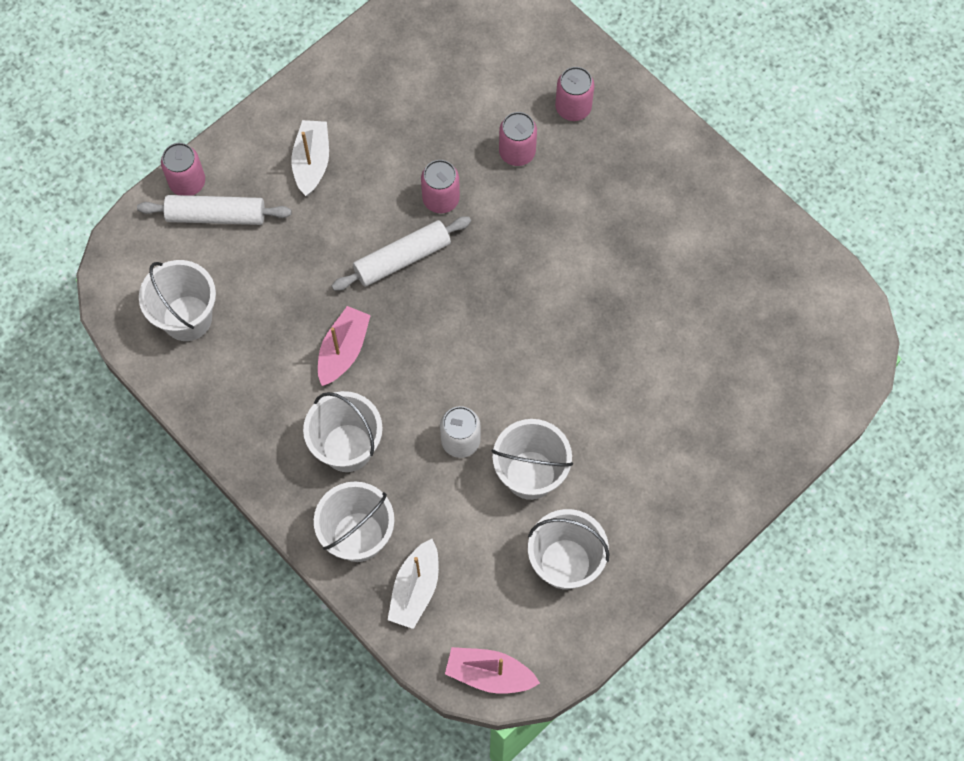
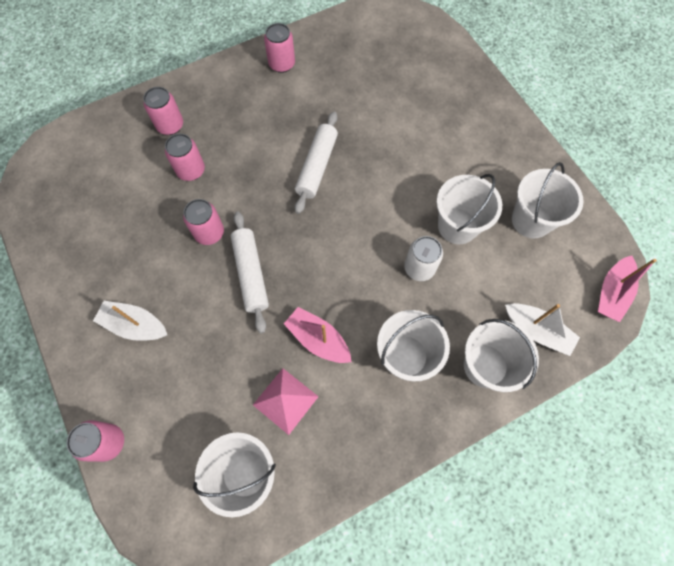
camera: 75 degrees left, 0 degrees up
white rolling pin [137,195,292,225] -> white rolling pin moved to [295,112,338,214]
none -> pink pyramid [253,368,319,435]
none -> pink can [264,23,295,73]

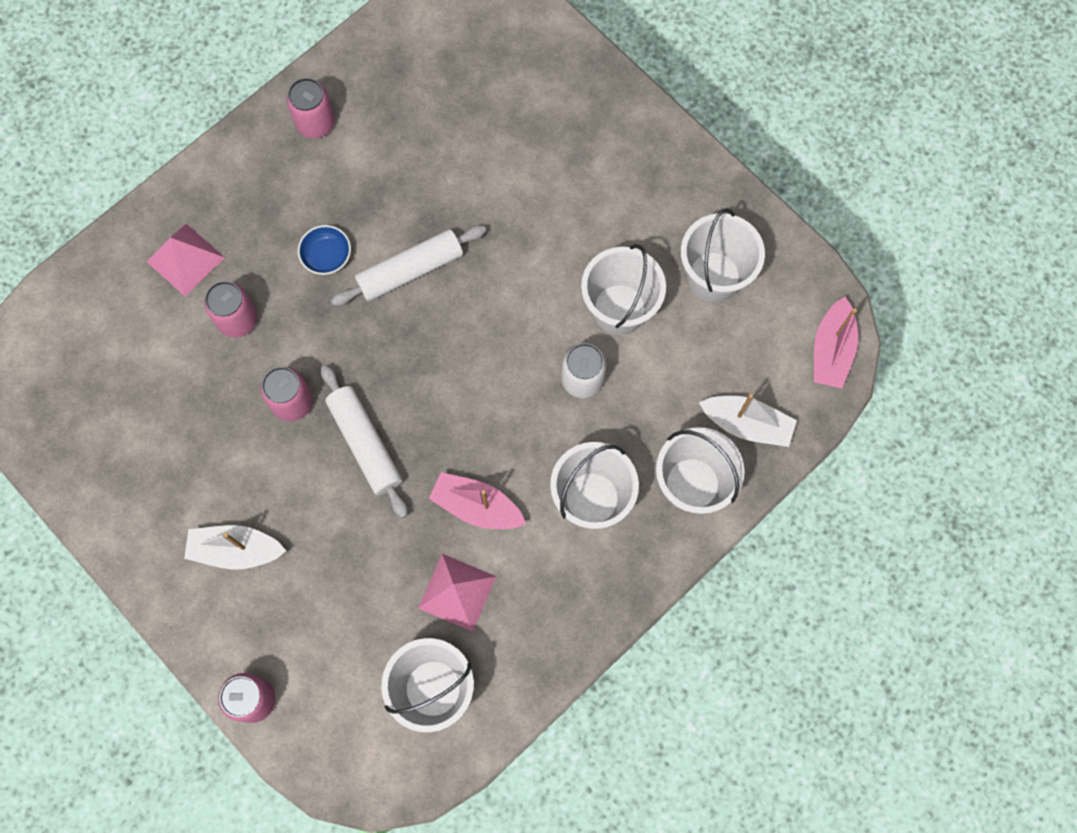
camera: 15 degrees left, 5 degrees up
pink can [143,87,183,135] -> pink pyramid [147,224,225,296]
white rolling pin [295,112,338,214] -> white rolling pin turned 60 degrees clockwise [331,225,486,306]
none -> blue bowl [298,225,351,275]

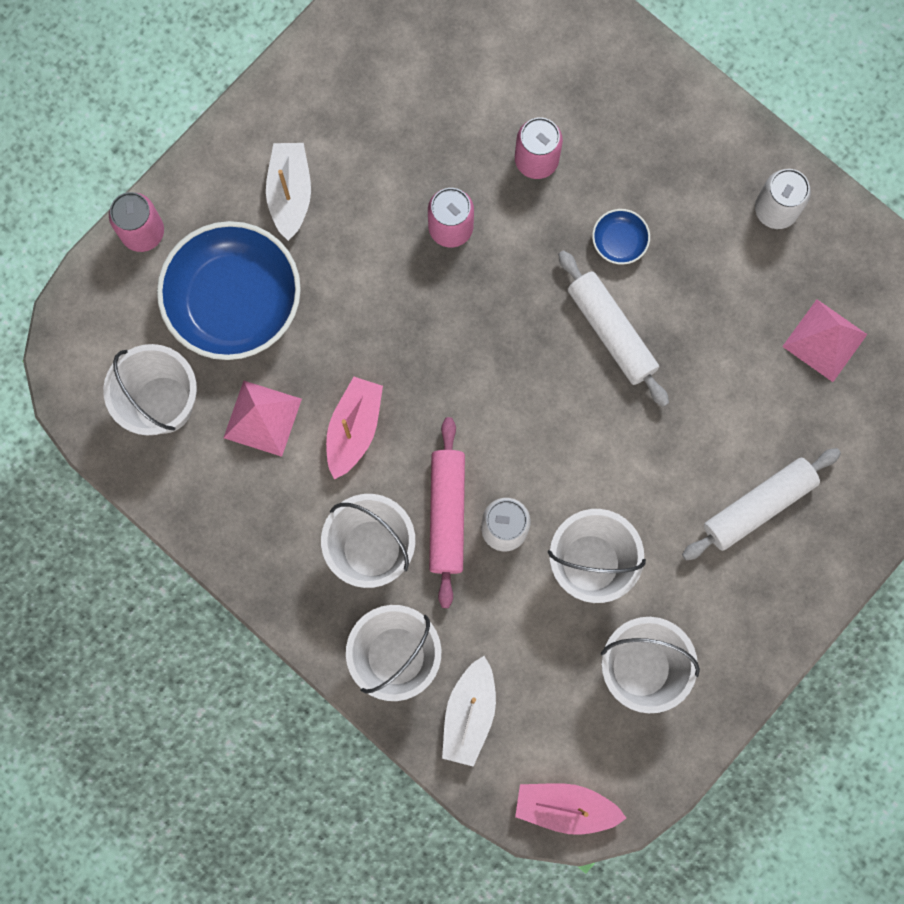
camera: 85 degrees right, 5 degrees up
pink pyramid [147,224,225,296] -> pink pyramid moved to [782,299,867,382]
pink can [287,78,335,138] -> white can [755,169,811,229]
white rolling pin [321,365,408,518] -> white rolling pin moved to [682,448,841,560]
none -> blue bowl [157,221,301,360]
none -> pink rolling pin [429,417,465,608]

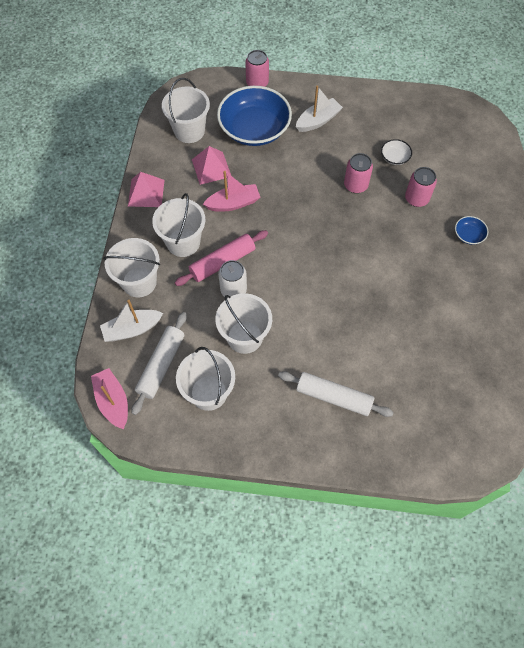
camera: 55 degrees right, 15 degrees down
white rolling pin [558,250,669,407] -> white rolling pin moved to [132,312,187,415]
blue bowl [592,209,650,265] -> blue bowl moved to [455,216,488,245]
white can [755,169,811,229] -> none
pink pyramid [782,299,867,382] -> pink pyramid moved to [128,172,165,207]
none -> white bowl [381,139,412,165]

